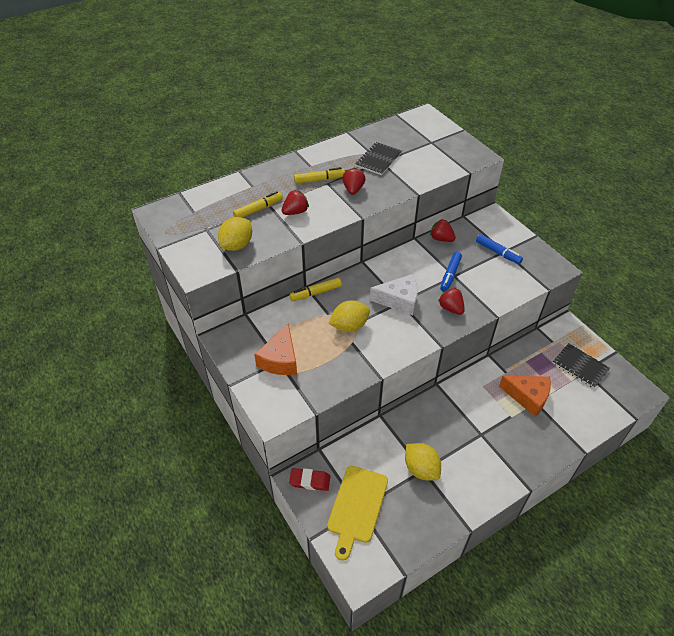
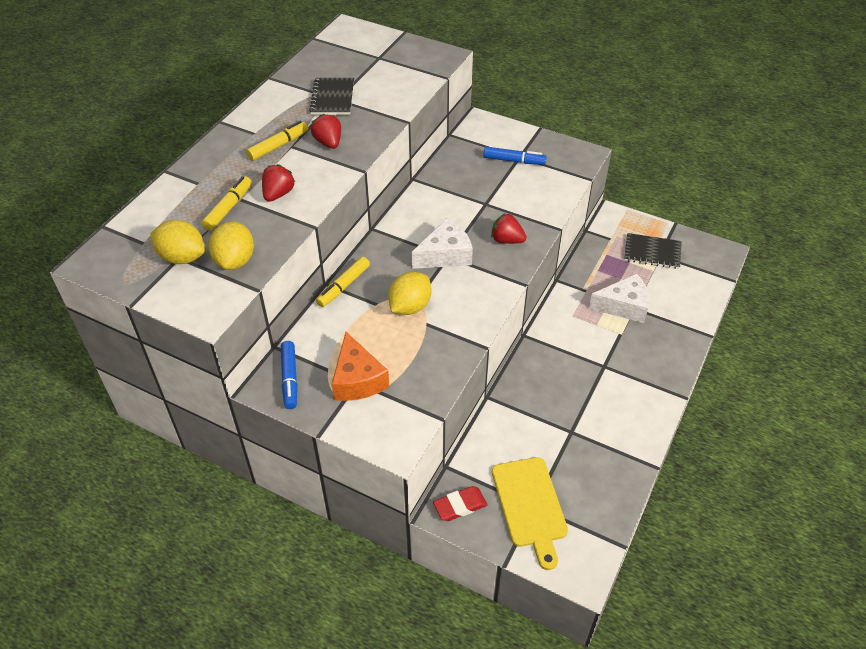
camera: 30 degrees left, 0 degrees up
yellow lemon [405,443,441,481] -> yellow lemon moved to [150,220,205,264]
red strawberry [430,219,456,242] -> none
blue marker [440,252,462,292] -> blue marker moved to [281,341,298,409]
orange cheese [499,376,551,417] -> white cheese [589,274,649,323]

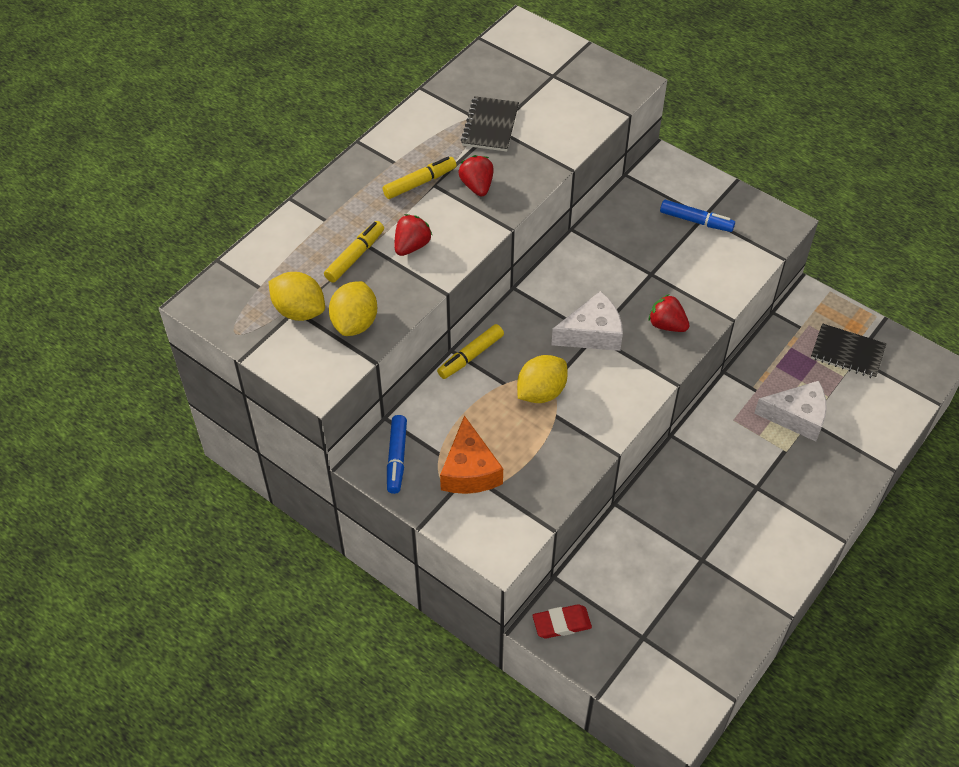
camera: 10 degrees right, 5 degrees up
yellow cutting board [492,457,568,570] -> none

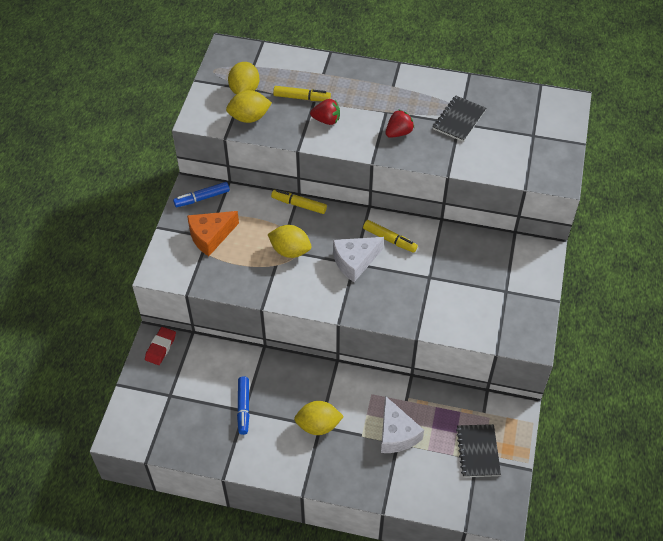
camera: 65 degrees right, 0 degrees up
yellow marker [383,157,457,199] -> yellow marker moved to [363,220,418,253]
black notebook [461,96,519,152] -> black notebook turned 45 degrees counterclockwise [433,96,486,142]
red eraser [533,604,592,638] -> red eraser turned 60 degrees clockwise [145,327,176,365]
white cheese [551,291,623,351] -> white cheese turned 105 degrees clockwise [333,237,384,282]
red strawberry [649,294,690,332] -> none
blue marker [660,200,735,232] -> blue marker moved to [237,376,249,435]
none -> yellow lemon [294,401,344,435]

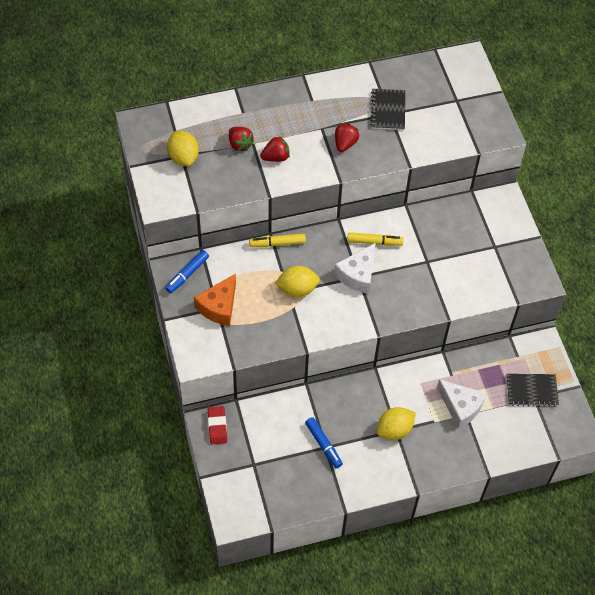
camera: 30 degrees left, 5 degrees up
yellow lemon [226,90,272,123] -> none
yellow marker [273,86,331,101] -> red strawberry [229,127,254,151]
black notebook [456,424,501,477] -> black notebook turned 60 degrees counterclockwise [506,374,559,406]

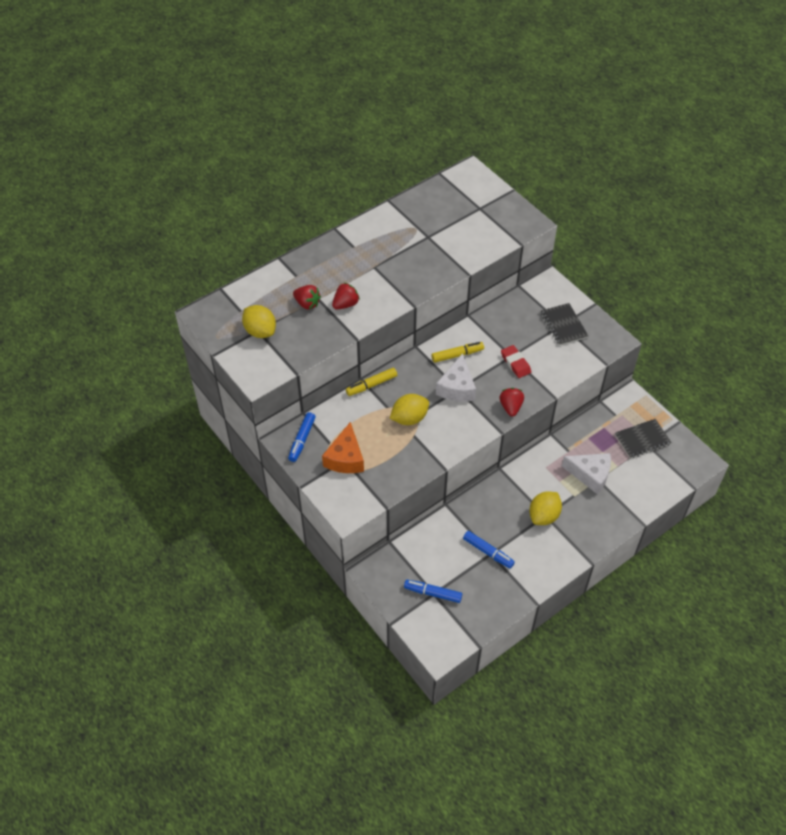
camera: 20 degrees left, 5 degrees down
red eraser [208,406,227,444] -> red eraser moved to [501,345,531,378]
red strawberry [335,123,359,152] -> red strawberry moved to [499,388,524,417]
black notebook [370,89,405,130] -> black notebook moved to [541,303,588,346]
none -> blue marker [404,580,462,603]

